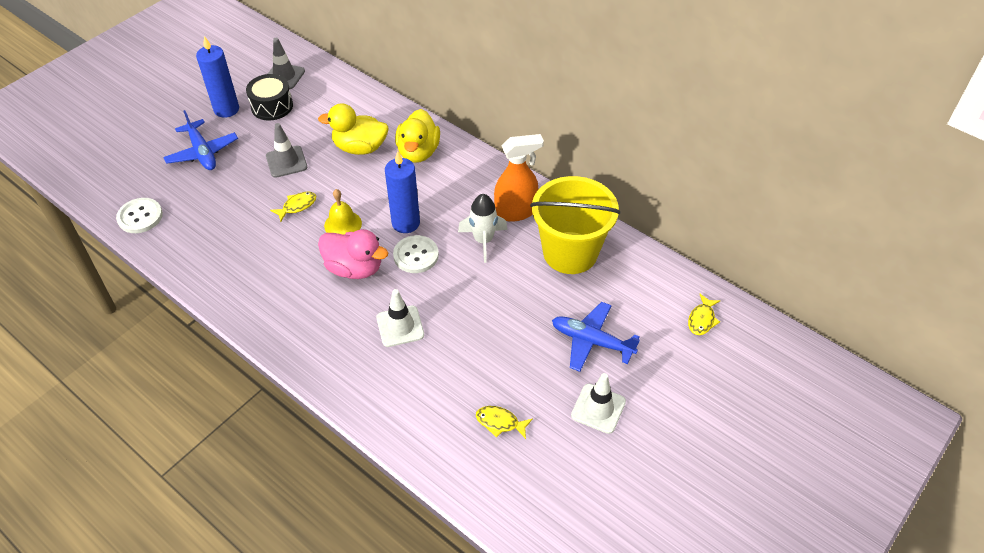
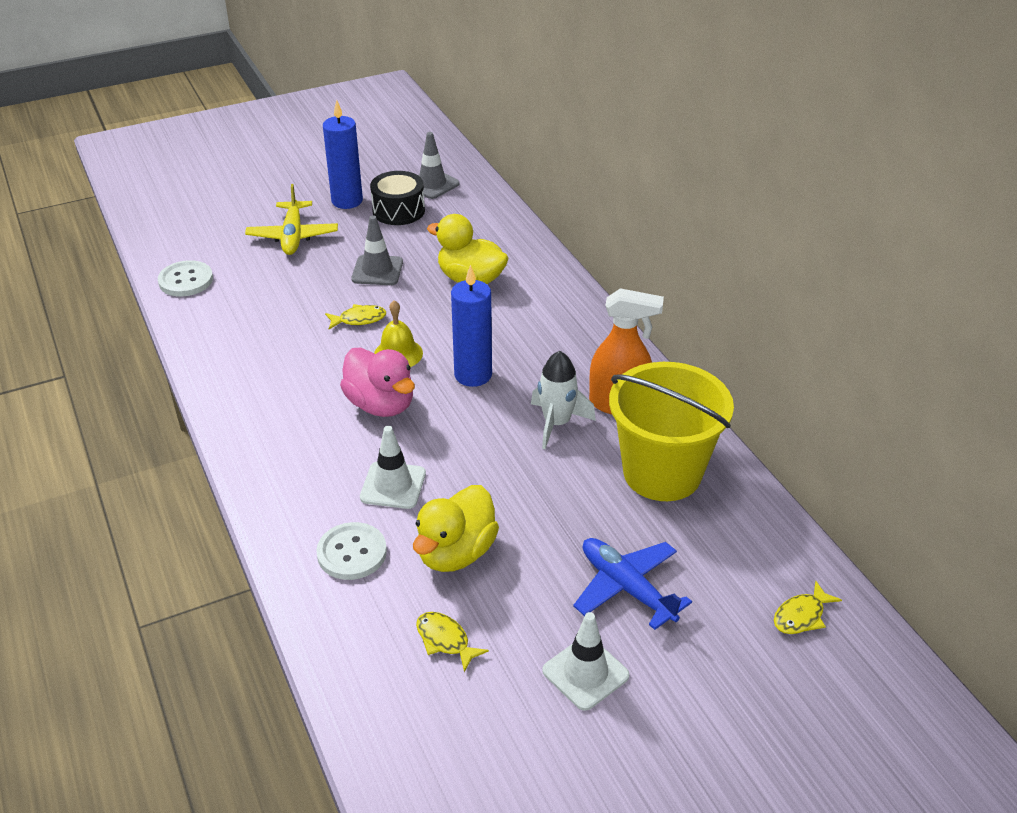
camera: 25 degrees right, 10 degrees down
blue plane [163,110,238,170] -> yellow plane [245,184,338,255]
white button [393,235,439,273] -> white button moved to [316,522,387,580]
yellow duck [395,109,440,163] -> yellow duck moved to [413,485,499,572]

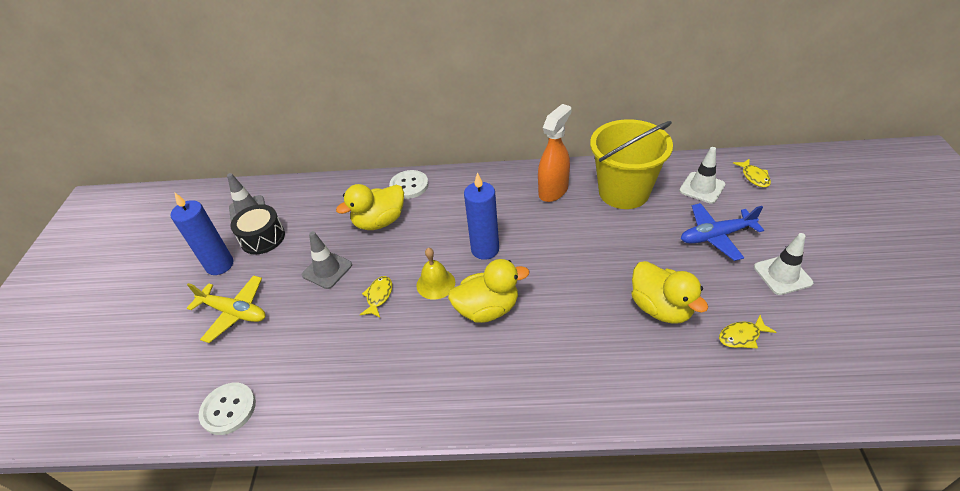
camera: 60 degrees left, 5 degrees up
white button [316,522,387,580] -> white button moved to [389,170,429,199]
pink duck [340,347,415,417] -> yellow duck [448,259,529,323]
white traffic cone [360,426,426,509] -> white traffic cone moved to [679,147,725,204]
white rocket [531,351,596,449] -> none

